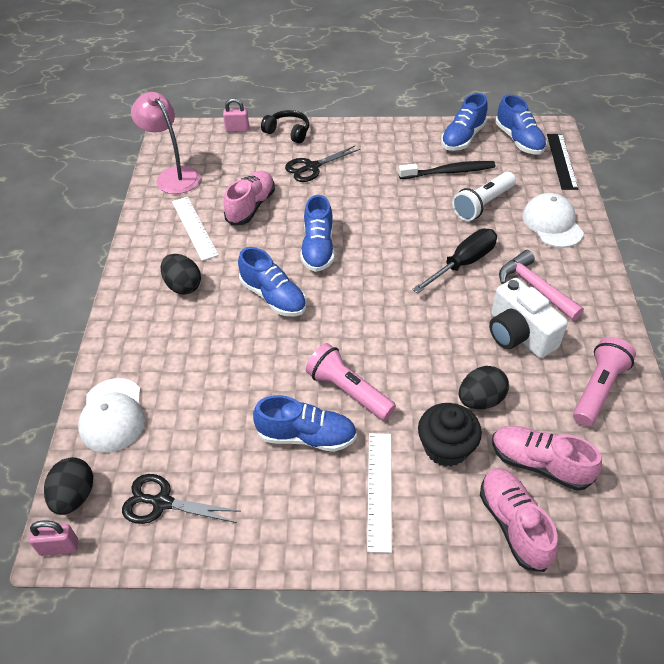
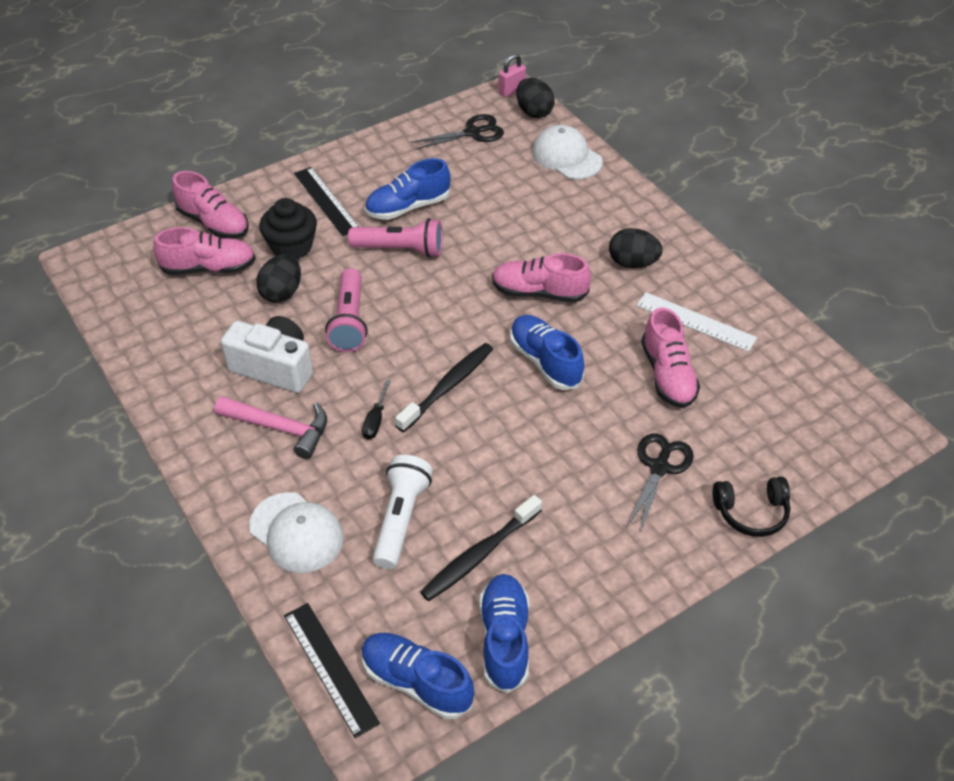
camera: 145 degrees right, 0 degrees up
pink lamp [131,92,200,194] -> none
pink padlock [223,98,249,132] -> none
blue shoe [238,247,307,316] -> pink shoe [492,253,591,302]
white ruler [367,433,392,553] -> black ruler [294,167,359,236]
black screwdriver [412,229,497,294] -> black screwdriver [362,380,391,440], size x0.51
pink flashlight [573,337,636,427] -> pink flashlight moved to [325,268,368,352]
none -> black toothbrush [395,343,493,432]

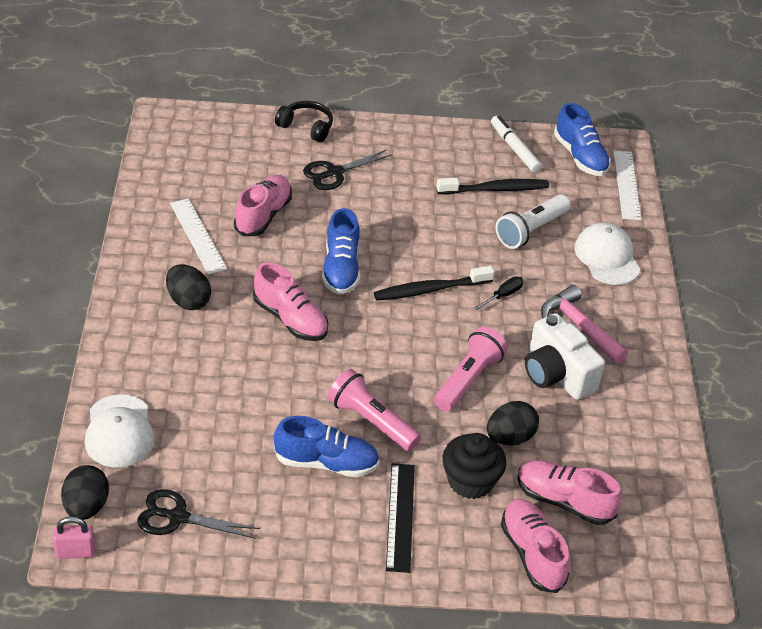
camera: 150 degrees left, 5 degrees down
black ruler [284,603,380,738] -> white ruler [614,151,642,220]
blue shoe [479,574,529,693] -> white marker [491,116,542,173]

